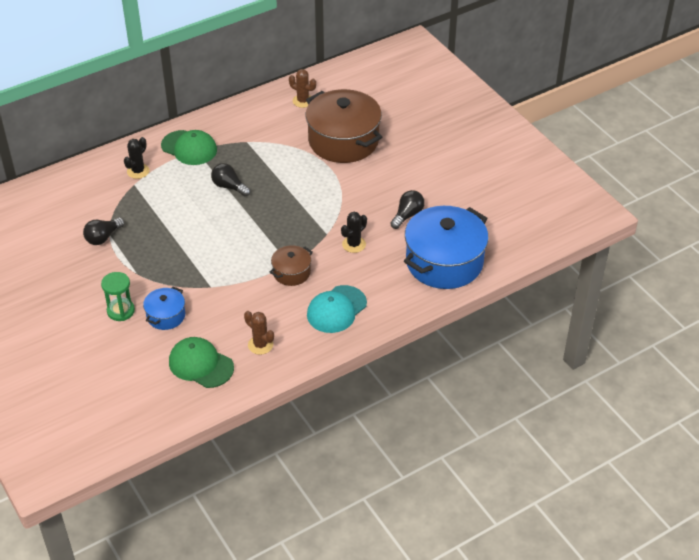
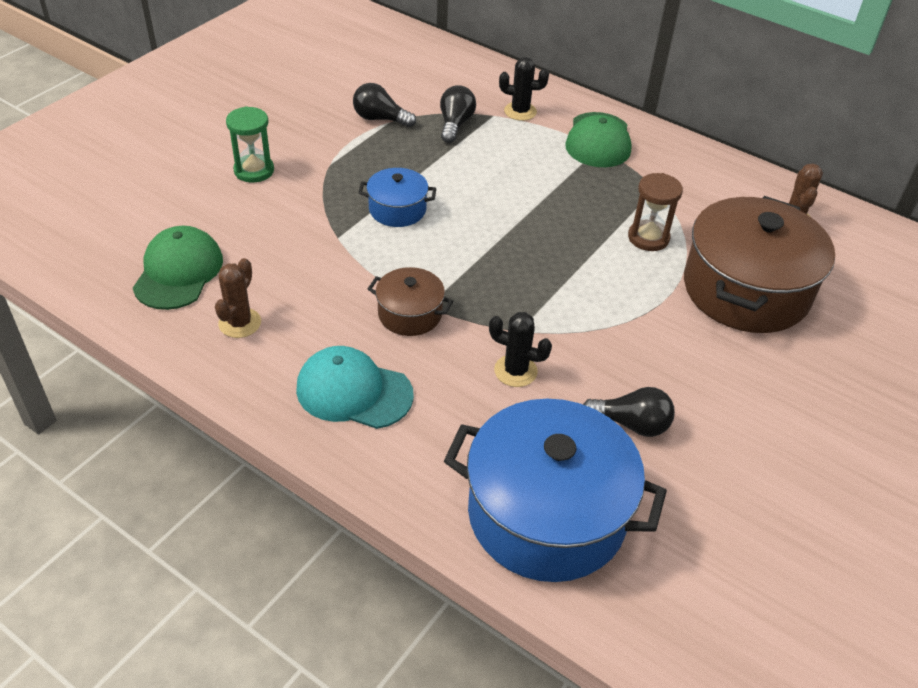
camera: 65 degrees right, 0 degrees up
blue pot [143,287,185,330] -> blue pot moved to [358,168,436,227]
black light bulb [211,163,251,197] -> black light bulb moved to [440,85,476,143]
none -> brown hourglass [628,173,683,251]

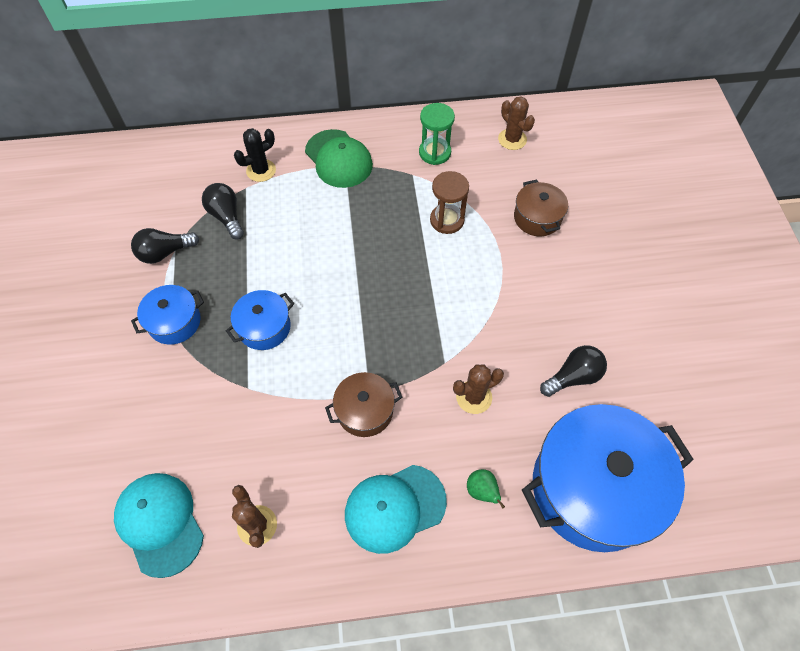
camera: 40 degrees left, 15 degrees up
green cap [133,226,223,310] -> turquoise cap [114,473,204,578]
green hourglass [226,106,274,182] -> green hourglass moved to [419,103,455,165]
black cactus [489,312,552,387] -> brown cactus [453,364,504,414]
brown pot [684,196,835,333] -> brown pot [514,180,568,236], size x0.48
none -> blue pot [131,285,204,345]
none -> green pear [467,469,505,509]

